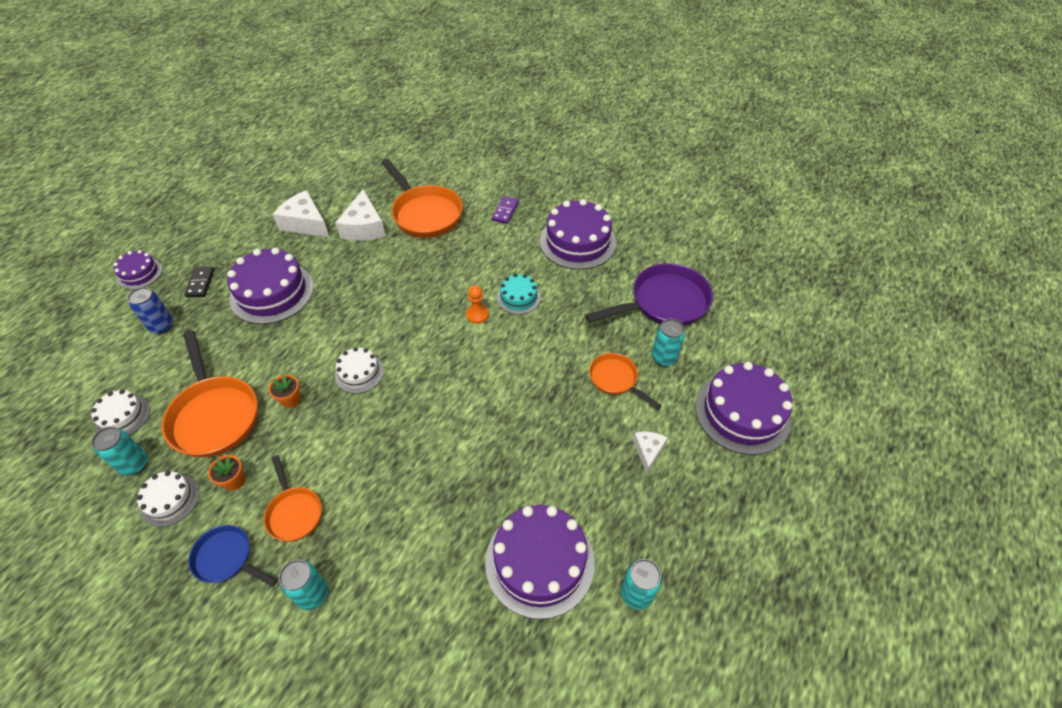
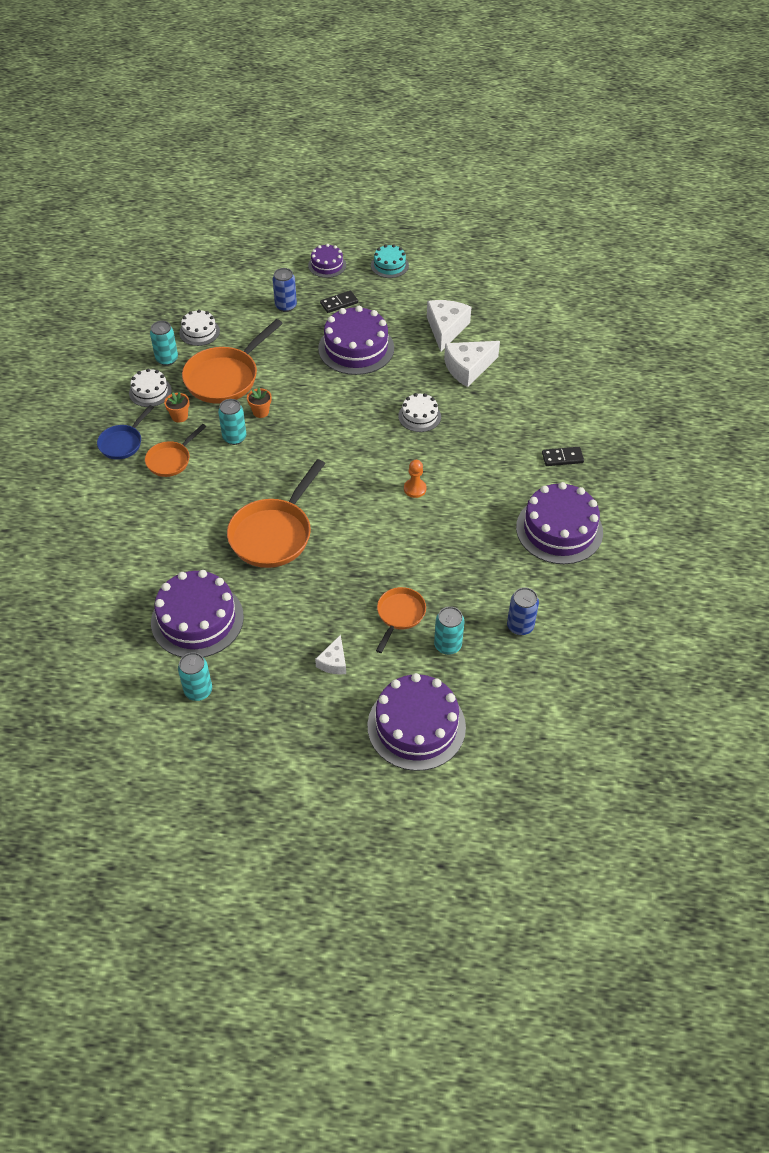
camera: 65 degrees right, 0 degrees up
blue pan [188,525,277,587] -> blue pan turned 150 degrees counterclockwise [97,405,154,460]
turquoise can [279,560,328,610] -> turquoise can moved to [218,399,246,445]
white cake [335,347,384,394] -> white cake moved to [398,393,441,432]
orange pan [381,159,463,238] -> orange pan moved to [227,459,325,568]
purple domino [492,196,519,224] -> black domino [542,447,584,466]
turquoise cake [497,273,541,315] -> turquoise cake moved to [371,244,409,278]
purple pan [585,263,713,326] -> blue can [507,587,539,635]
white cheese [633,432,668,474] -> white cheese turned 120 degrees clockwise [315,635,346,674]

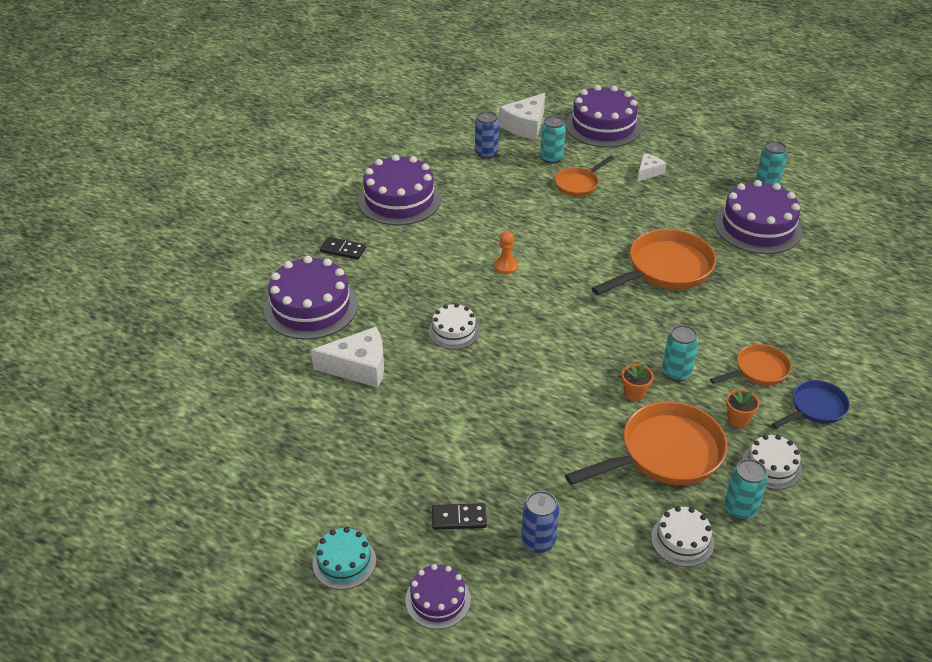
camera: 155 degrees left, 10 degrees down
purple cake [318,306,394,375] -> purple cake moved to [264,256,358,340]
white cheese [427,300,471,352] -> white cheese moved to [499,93,545,140]

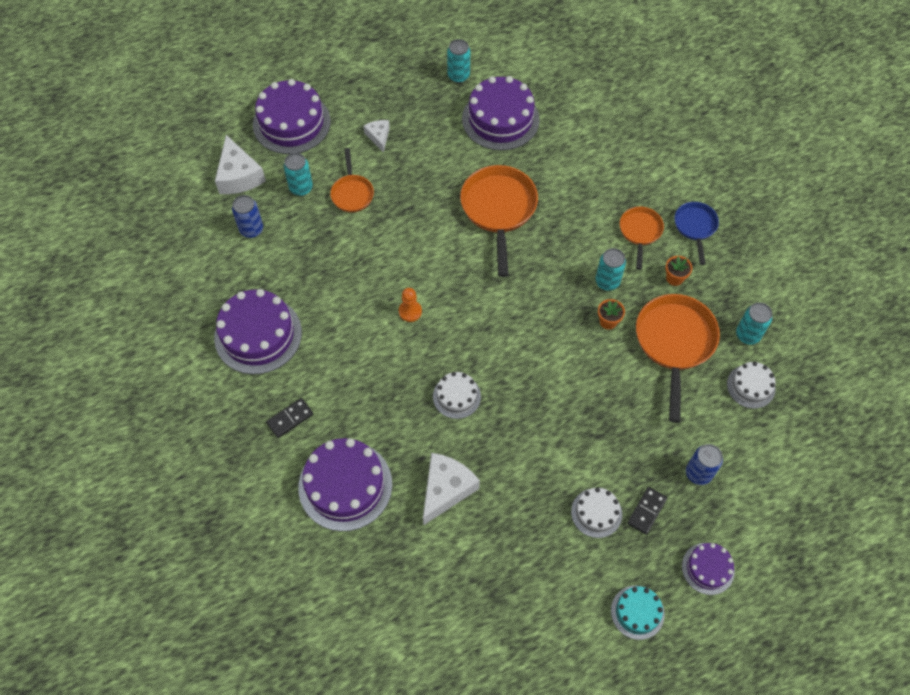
camera: 55 degrees left, 20 degrees up
white cake [742,435,802,490] -> white cake moved to [571,487,622,538]

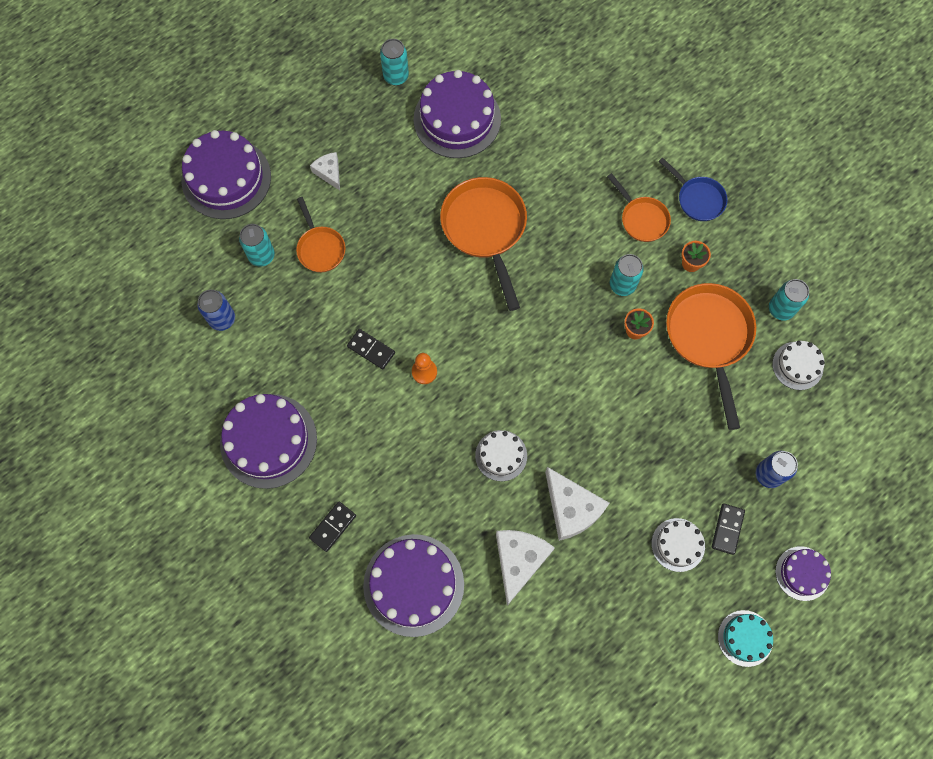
camera: 15 degrees left, 10 degrees up
white cheese [215,135,266,194] -> white cheese moved to [545,467,610,541]
orange pan [620,206,664,270] -> orange pan turned 150 degrees clockwise [607,173,671,242]
blue pan [675,202,719,265] -> blue pan turned 150 degrees clockwise [659,157,728,221]
none -> black domino [347,329,395,369]

